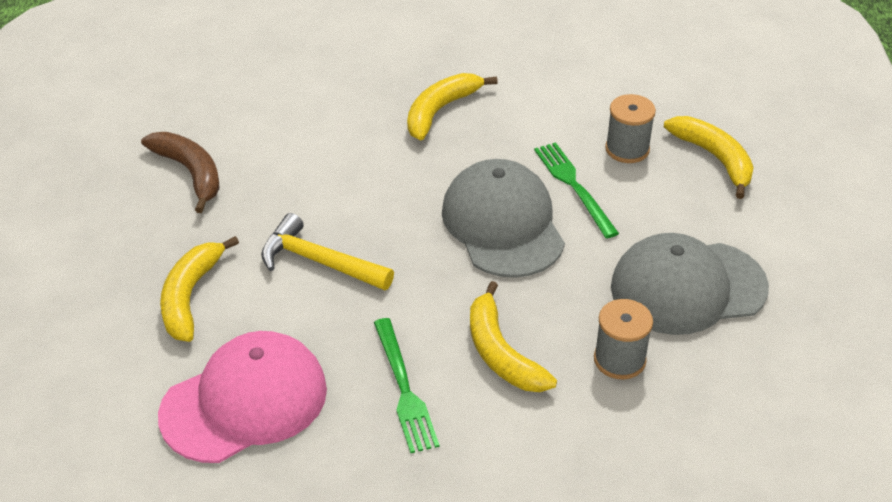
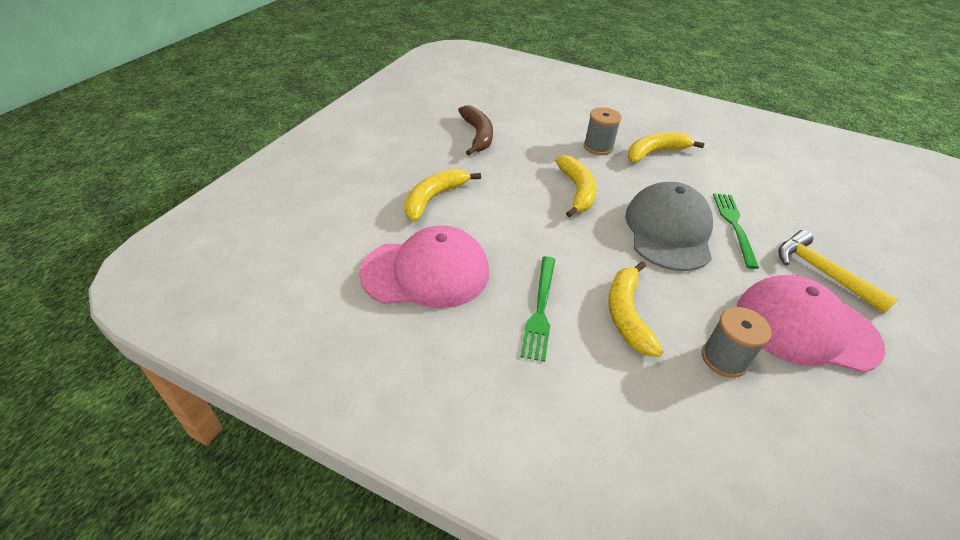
camera: 25 degrees right, 0 degrees up
yellow hammer [261,213,394,290] -> yellow hammer moved to [778,230,898,313]
grey spool [605,94,656,163] -> grey spool moved to [584,107,622,155]
grey cap [611,233,769,335] -> pink cap [737,275,886,373]
yellow banana [664,116,754,199] -> yellow banana moved to [555,155,596,218]

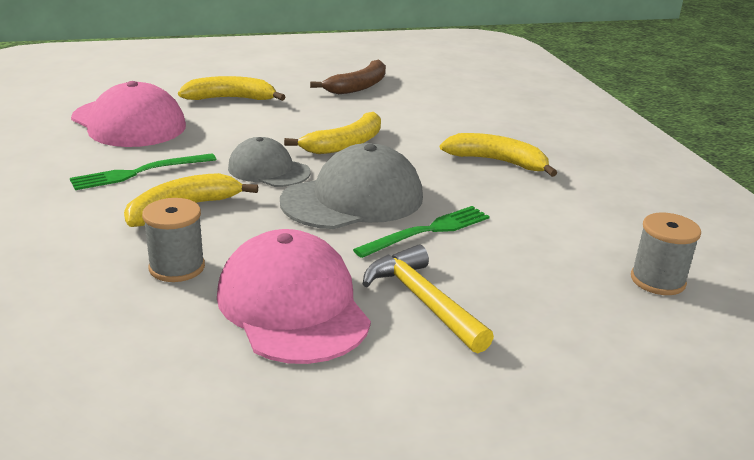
camera: 50 degrees right, 15 degrees down
grey spool [584,107,622,155] -> grey spool moved to [631,213,701,295]
yellow hammer [778,230,898,313] -> yellow hammer turned 45 degrees counterclockwise [363,245,494,353]
none -> grey cap [228,137,311,187]

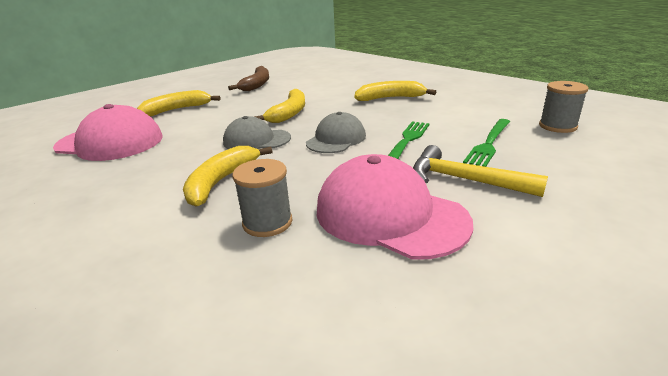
camera: 25 degrees left, 0 degrees up
green fork [70,153,216,190] -> green fork moved to [463,119,510,167]
grey cap [280,143,423,229] -> grey cap [306,112,366,153], size x0.62

